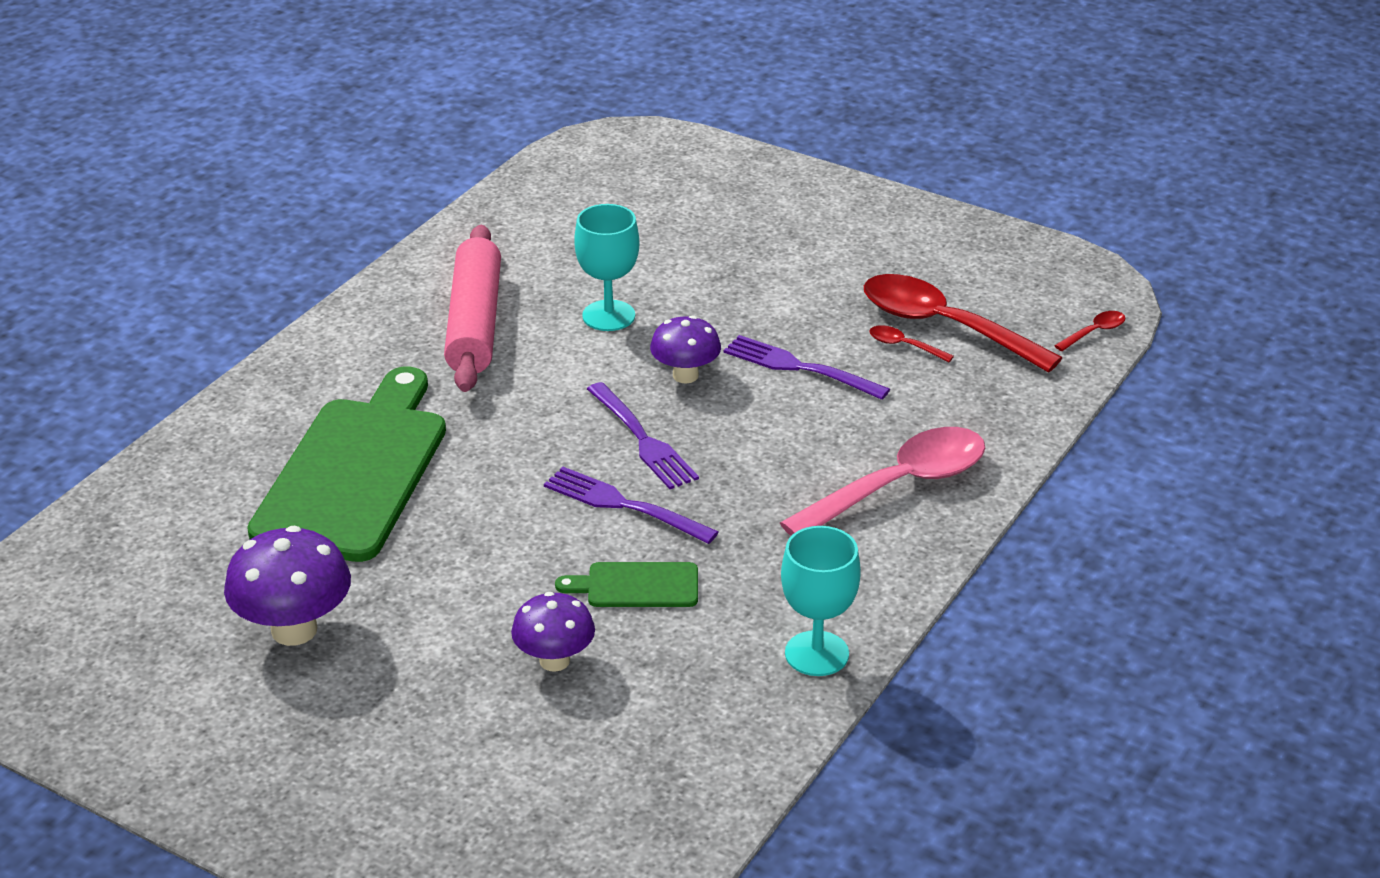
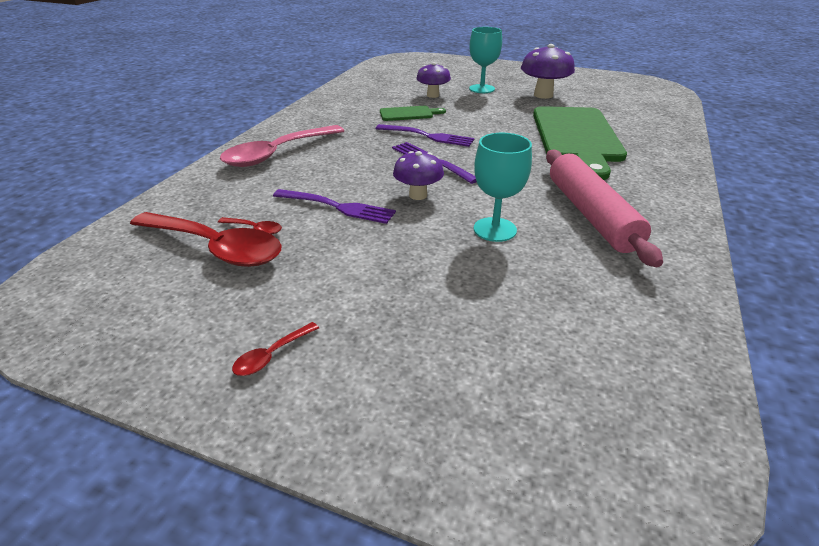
camera: 170 degrees right, 0 degrees up
turquoise goblet [781,526,861,676] -> turquoise goblet moved to [469,27,502,93]
red spoon [1054,311,1125,351] -> red spoon moved to [232,322,319,376]

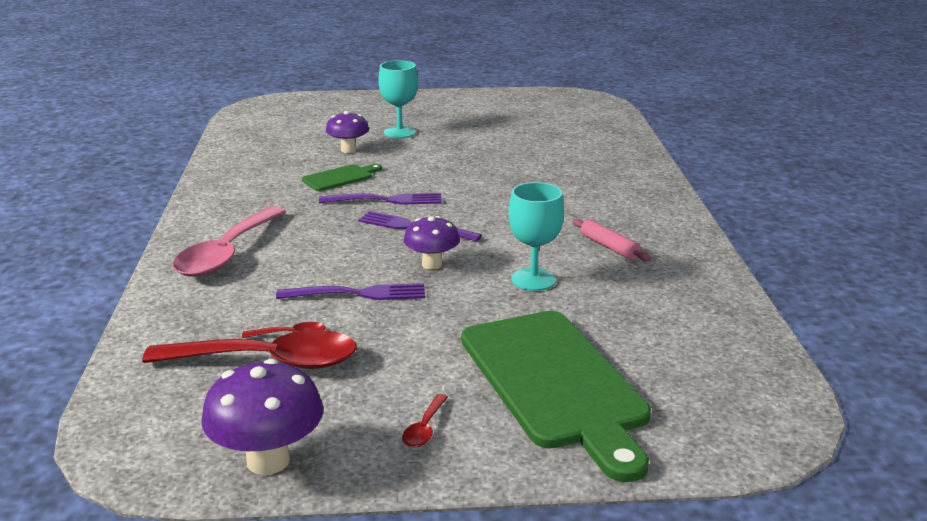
camera: 25 degrees left, 10 degrees down
purple mushroom [521,44,575,99] -> purple mushroom moved to [201,359,324,475]
green cutting board [533,106,627,180] -> green cutting board moved to [461,311,651,482]
pink rolling pin [546,150,663,267] -> pink rolling pin [572,219,651,262], size x0.49

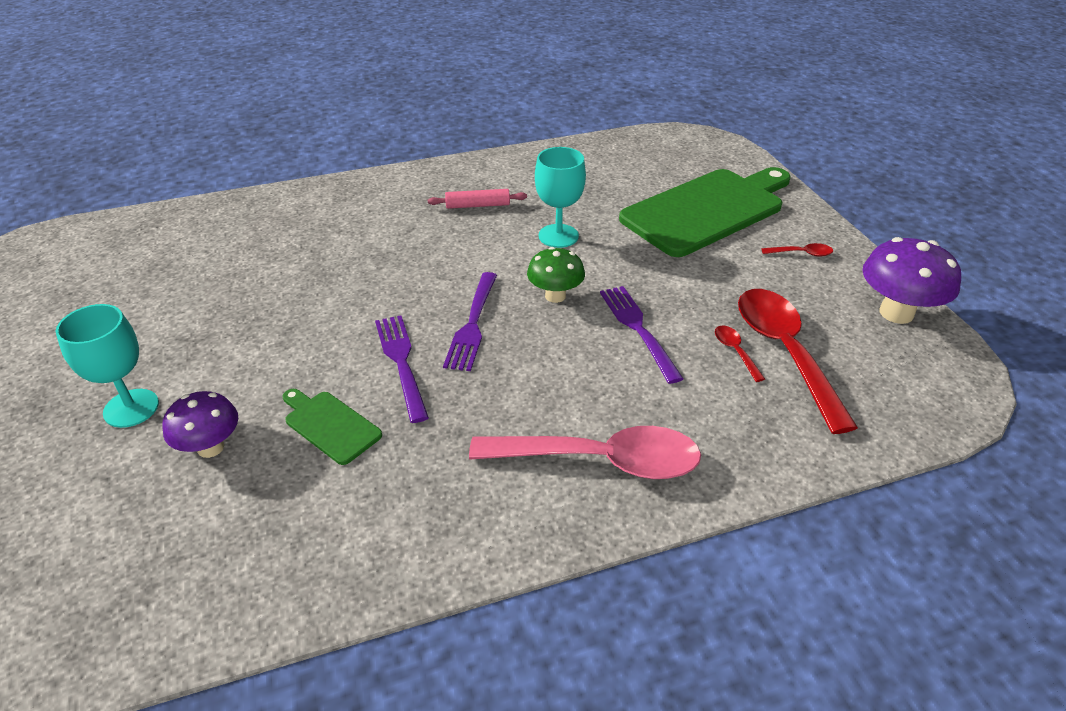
camera: 105 degrees left, 15 degrees up
purple mushroom [404,216,460,269] -> green mushroom [527,247,585,303]
pink rolling pin [572,219,651,262] -> pink rolling pin turned 45 degrees clockwise [428,189,527,209]

